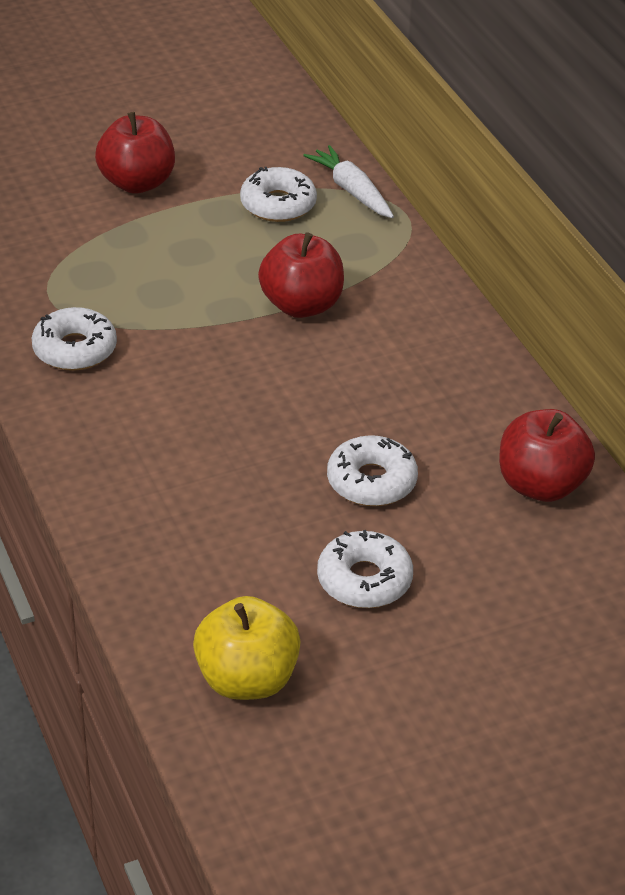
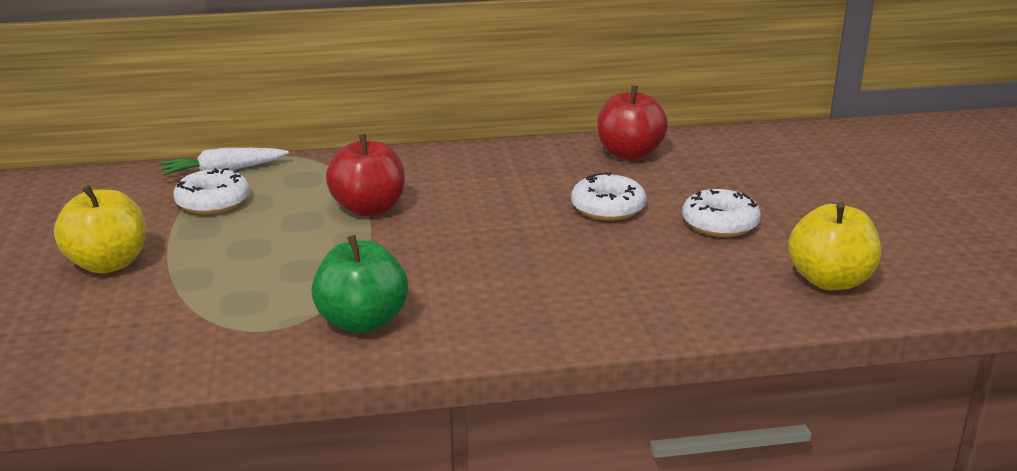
camera: 75 degrees left, 15 degrees down
white donut [32,307,117,371] -> green apple [311,235,408,333]
red apple [95,112,175,194] -> yellow apple [54,185,146,273]

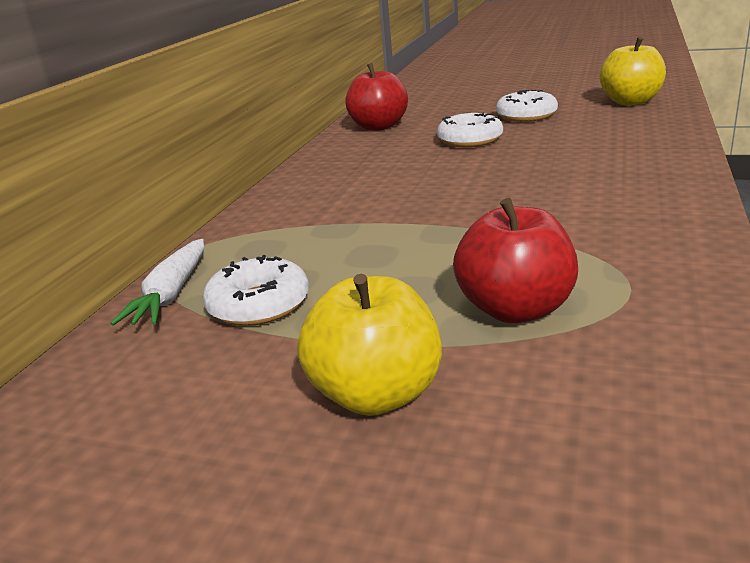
camera: 60 degrees left, 0 degrees up
green apple [311,235,408,333] -> none
red apple [326,134,405,216] -> red apple moved to [453,198,578,323]

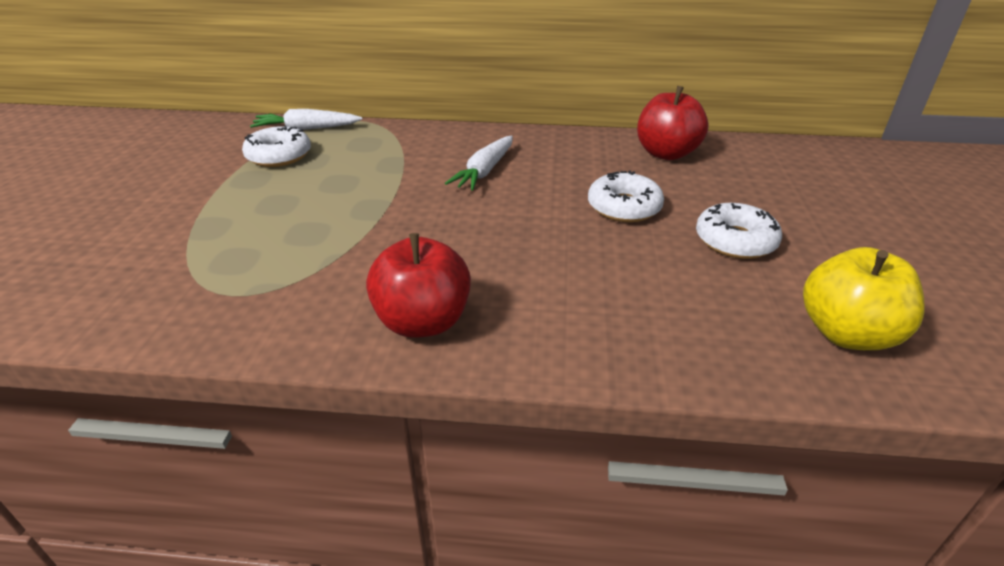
camera: 75 degrees right, 10 degrees up
yellow apple [297,274,442,416] -> none
red apple [453,198,578,323] -> red apple moved to [366,233,471,338]
none -> white carrot [445,136,513,191]

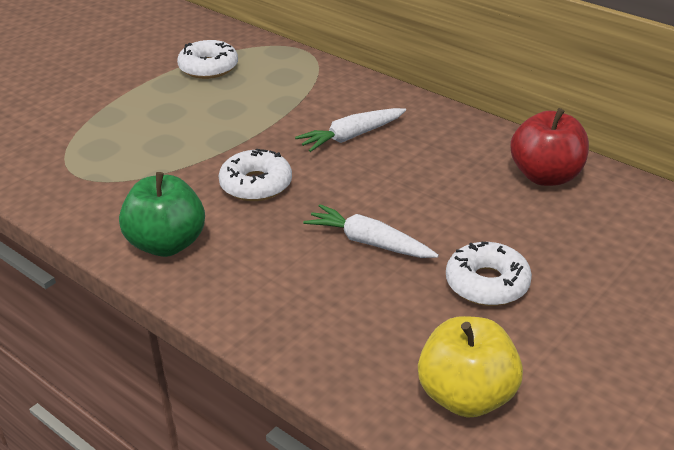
camera: 35 degrees right, 0 degrees up
white carrot [250,109,362,130] -> white carrot moved to [303,204,439,258]
red apple [366,233,471,338] -> green apple [119,172,205,257]
white donut [588,170,664,222] -> white donut moved to [218,149,292,201]

